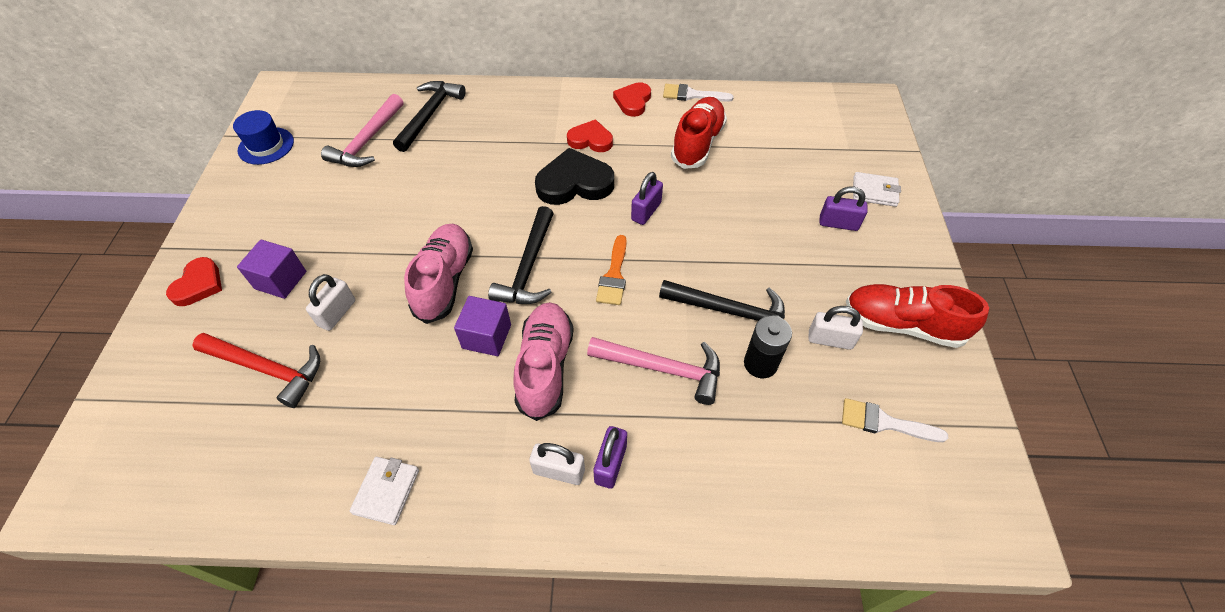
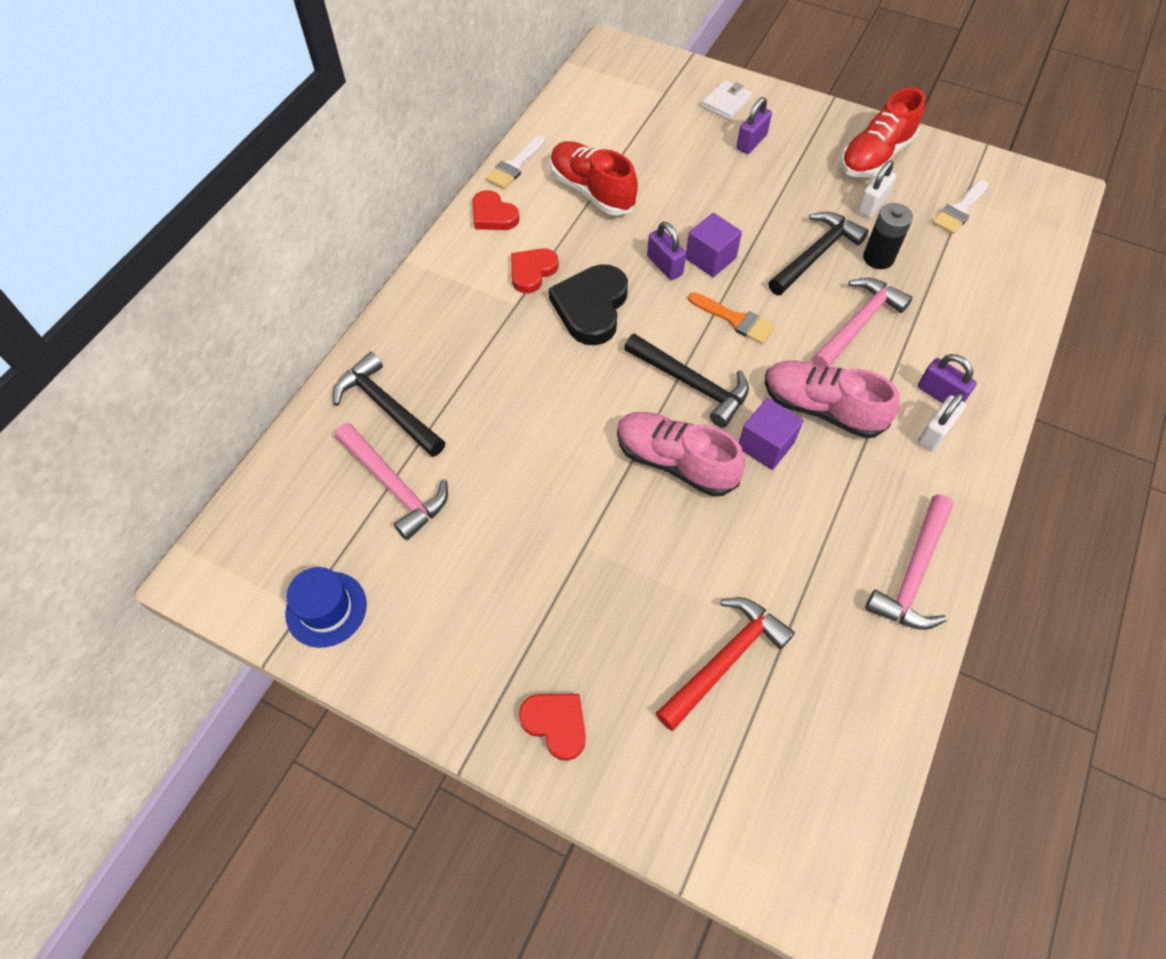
camera: 65 degrees left, 5 degrees up
purple cube [237,239,306,299] -> purple cube moved to [685,213,742,277]
white padlock [306,274,355,331] -> none
white wallet [350,457,419,525] -> pink hammer [865,494,954,630]

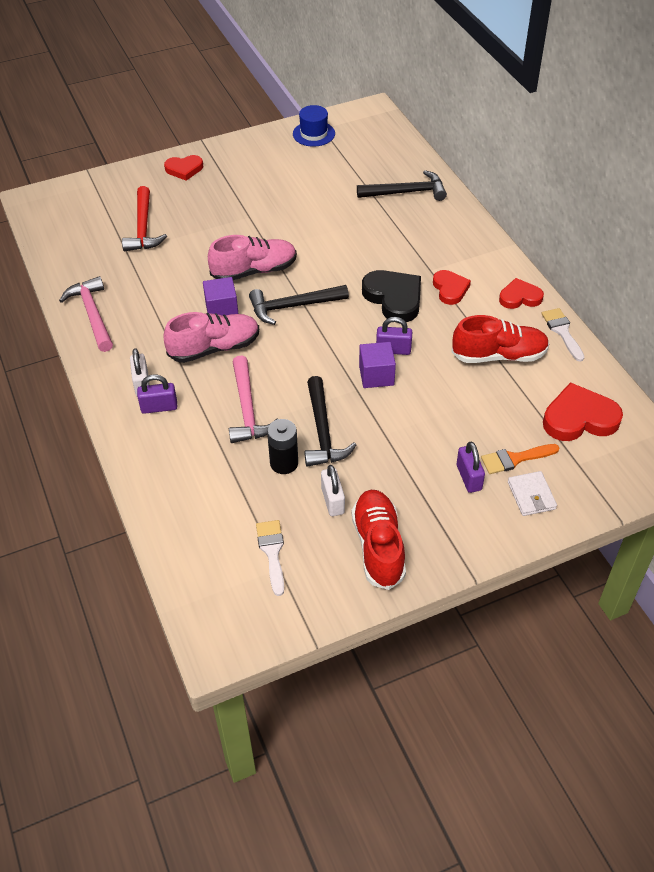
camera: 130 degrees right, 10 degrees down
pink hammer [335,423,448,540] -> none
orange brush [688,292,775,344] -> orange brush moved to [481,444,560,474]
none -> red heart [543,382,623,441]

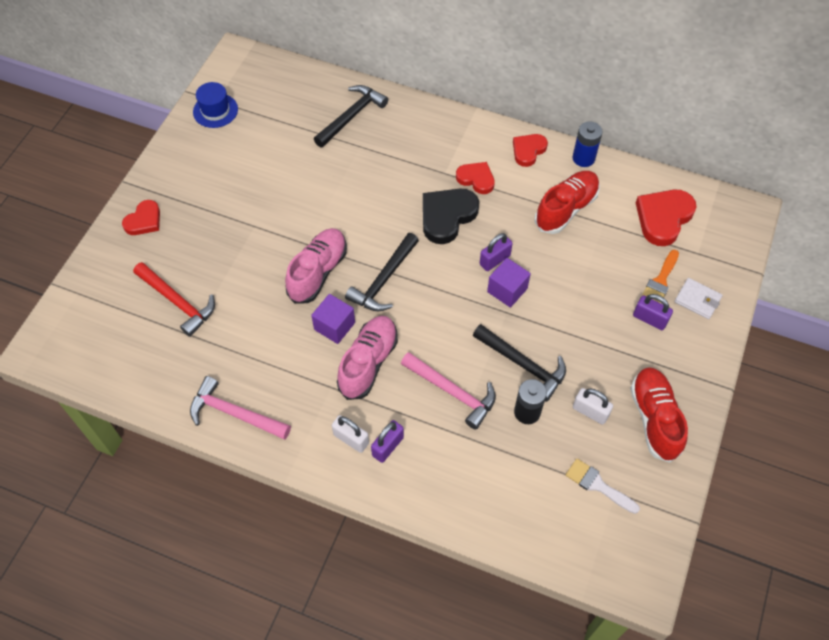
camera: 45 degrees left, 10 degrees up
red shoe [352,490,406,590] -> red shoe turned 45 degrees clockwise [630,367,688,463]
black heart [362,270,421,323] -> black heart turned 60 degrees counterclockwise [423,189,479,244]
white brush [541,308,584,361] -> blue battery [572,121,603,167]

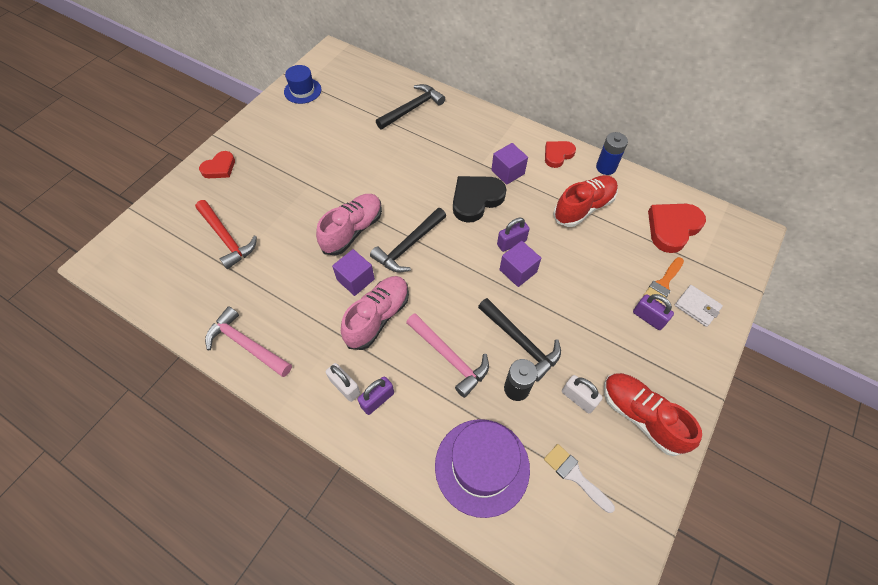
camera: 10 degrees right, 0 degrees up
red heart [456,162,495,194] -> purple cube [491,143,528,185]
red shoe [630,367,688,463] -> red shoe turned 45 degrees counterclockwise [604,373,702,456]
none -> purple hat [435,419,530,518]

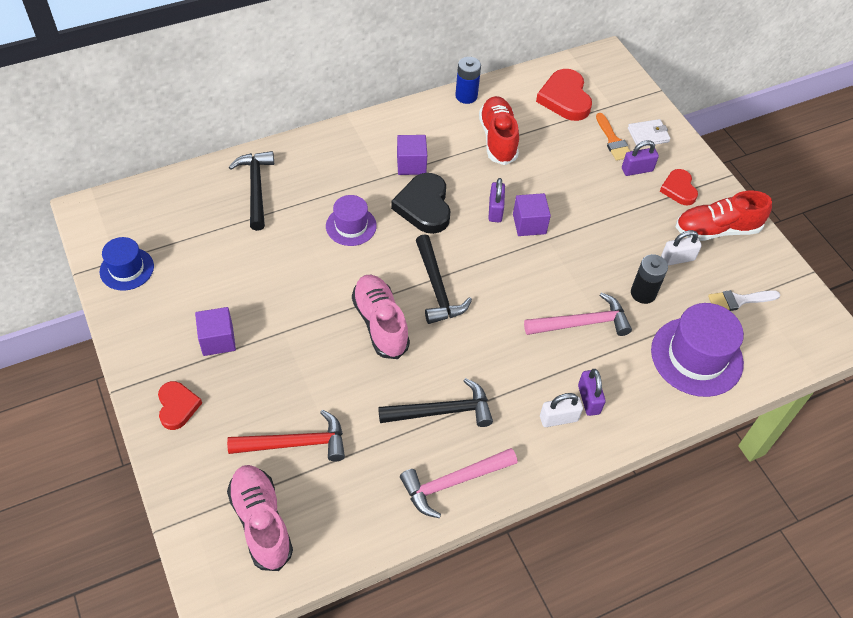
camera: 60 degrees left, 5 degrees down
purple cube [332,249,375,296] -> purple cube moved to [195,307,236,356]
pink shoe [341,276,409,350] -> pink shoe moved to [227,465,293,571]
black hammer [478,298,561,382] -> black hammer moved to [378,378,493,427]
red heart [545,141,576,168] -> red heart moved to [660,169,698,205]
none -> purple hat [326,195,377,246]

